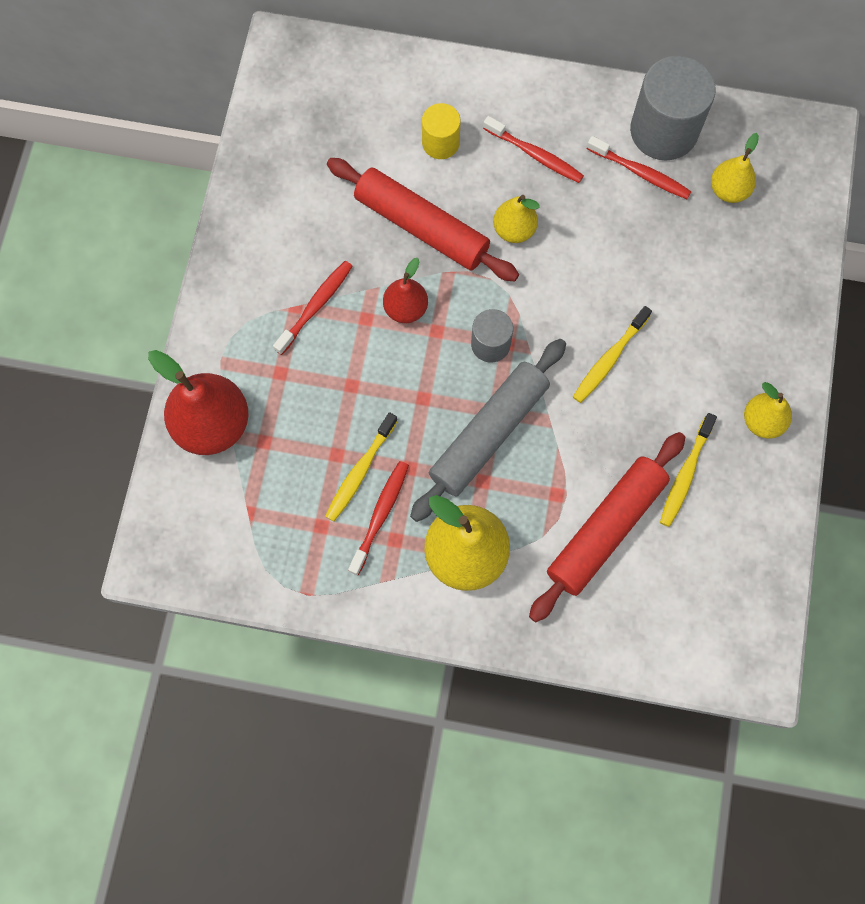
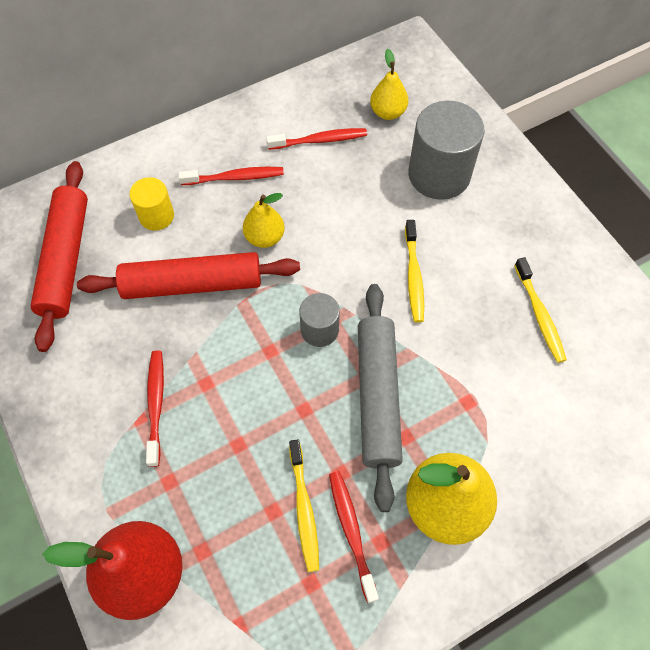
camera: 40 degrees left, 10 degrees down
red pear [383,258,428,323] -> none
red rolling pin [529,432,685,622] -> red rolling pin moved to [30,161,88,352]
grey cylinder [630,56,716,161] -> grey cylinder moved to [408,101,484,200]
yellow pear [744,382,792,439] -> none

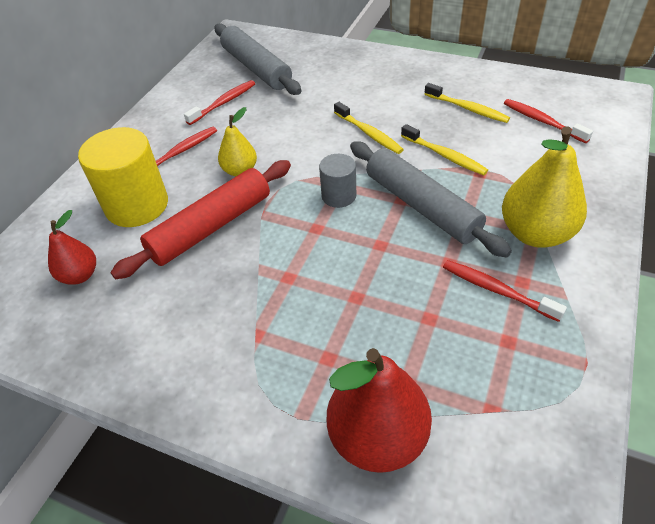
camera: 35 degrees left, 15 degrees down
red rolling pin [30,161,88,352] -> red pear [48,210,96,285]
yellow cylinder [129,177,174,231] -> yellow cylinder [78,127,168,227], size x1.82
red toothbrush [146,350,164,467] -> red toothbrush moved to [504,99,593,143]
yellow toothbrush [289,439,319,572] -> yellow toothbrush moved to [401,124,488,175]
yellow pear [370,49,408,120] -> grey rolling pin [215,23,301,95]
grey cylinder [408,101,484,200] -> none

